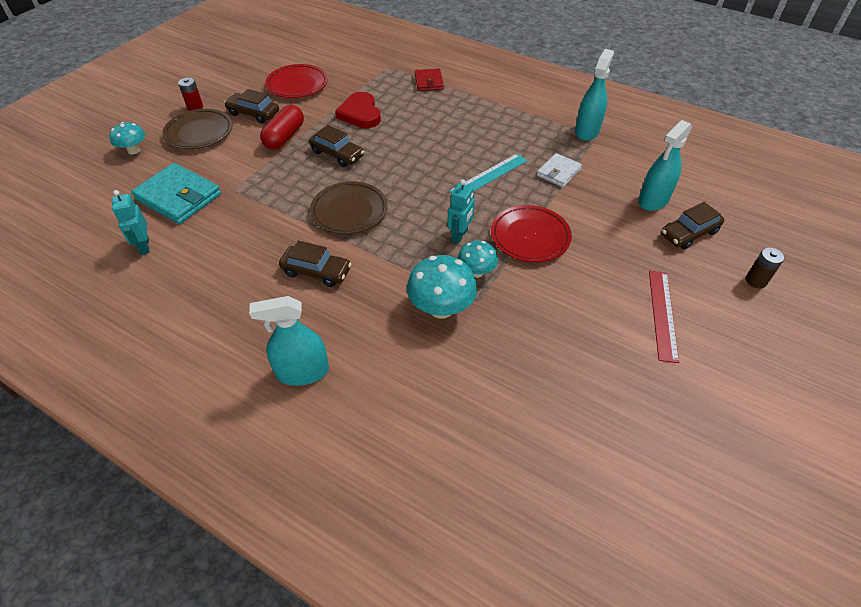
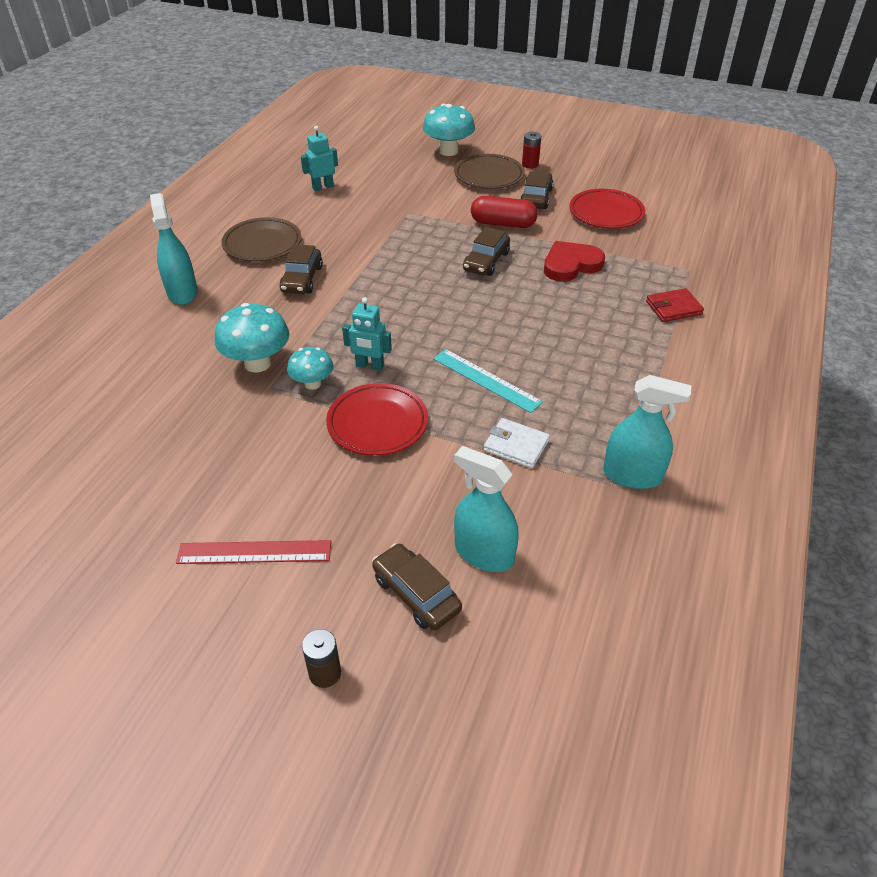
camera: 80 degrees right, 5 degrees down
turquoise mushroom [109,122,145,154] -> turquoise mushroom [423,104,475,156], size x1.62
turquoise wallet [131,163,221,224] -> none
brown plate [310,181,387,234] -> brown plate moved to [221,217,302,262]

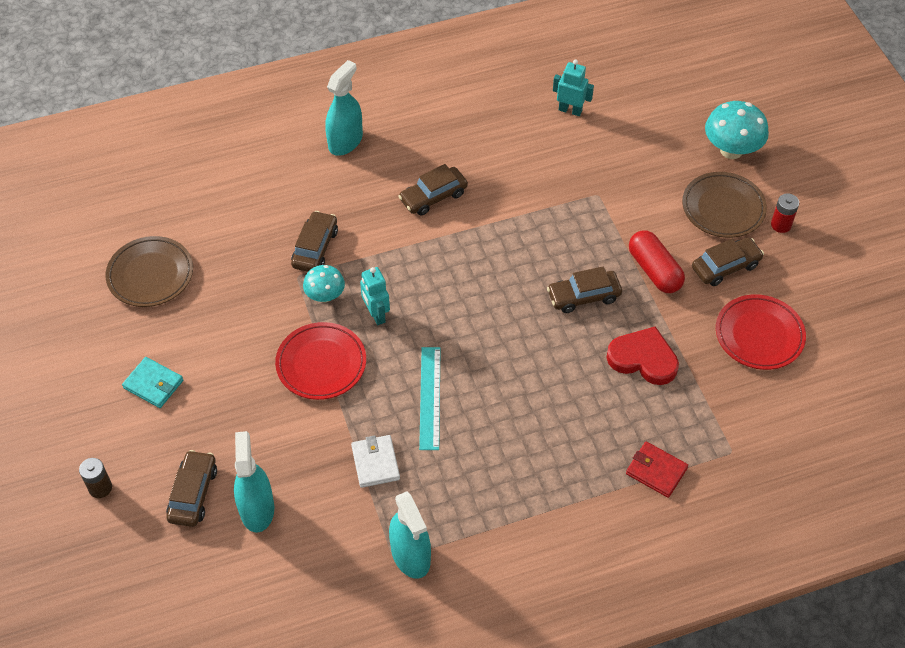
camera: 50 degrees right, 10 degrees up
red ruler [176,540,331,564] -> turquoise wallet [122,357,183,408]
turquoise mushroom [215,303,289,373] -> brown car [291,211,338,272]
brown plate [221,217,302,262] -> brown plate moved to [106,236,193,307]

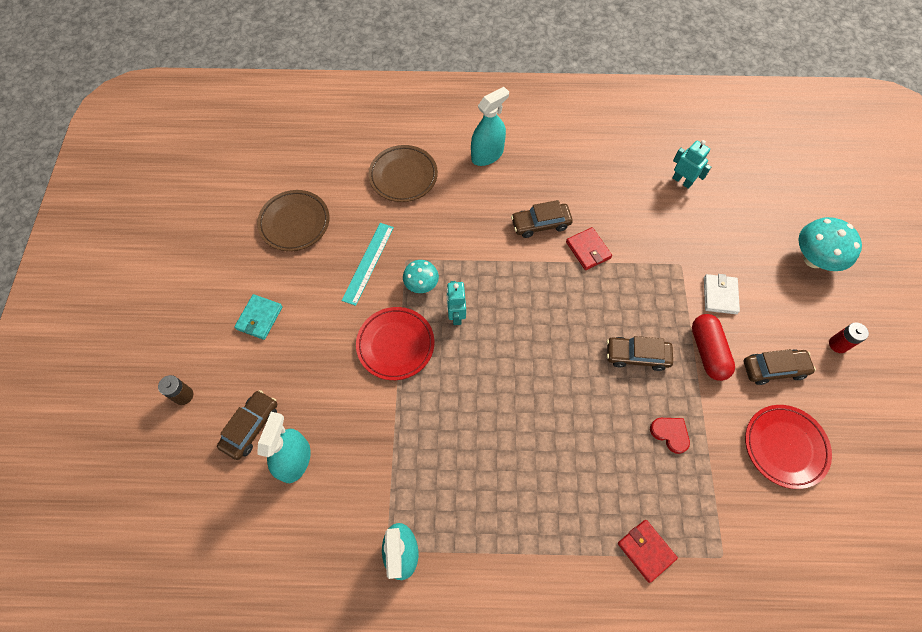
camera: 20 degrees right, 10 degrees up
turquoise wallet [122,357,183,408] -> turquoise wallet turned 60 degrees clockwise [234,294,283,340]
brown car [291,211,338,272] -> none
white wallet [351,435,400,488] -> white wallet moved to [704,274,740,314]
turquoise ruler [419,347,441,450] -> turquoise ruler moved to [341,223,394,306]
red heart [606,326,679,385] -> red heart [650,418,690,454], size x0.62
brown plate [682,172,767,238] -> brown plate moved to [369,145,438,202]
none -> red wallet [566,227,612,270]

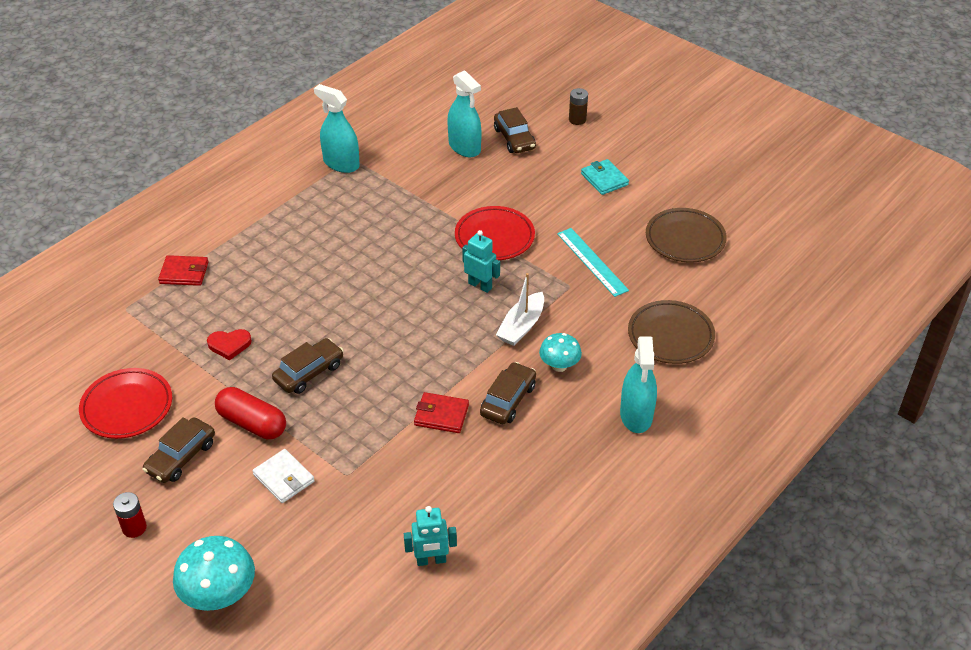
camera: 130 degrees right, 20 degrees down
turquoise mushroom [403,260,439,293] -> turquoise mushroom moved to [539,333,582,372]
none -> white boat [496,273,544,346]

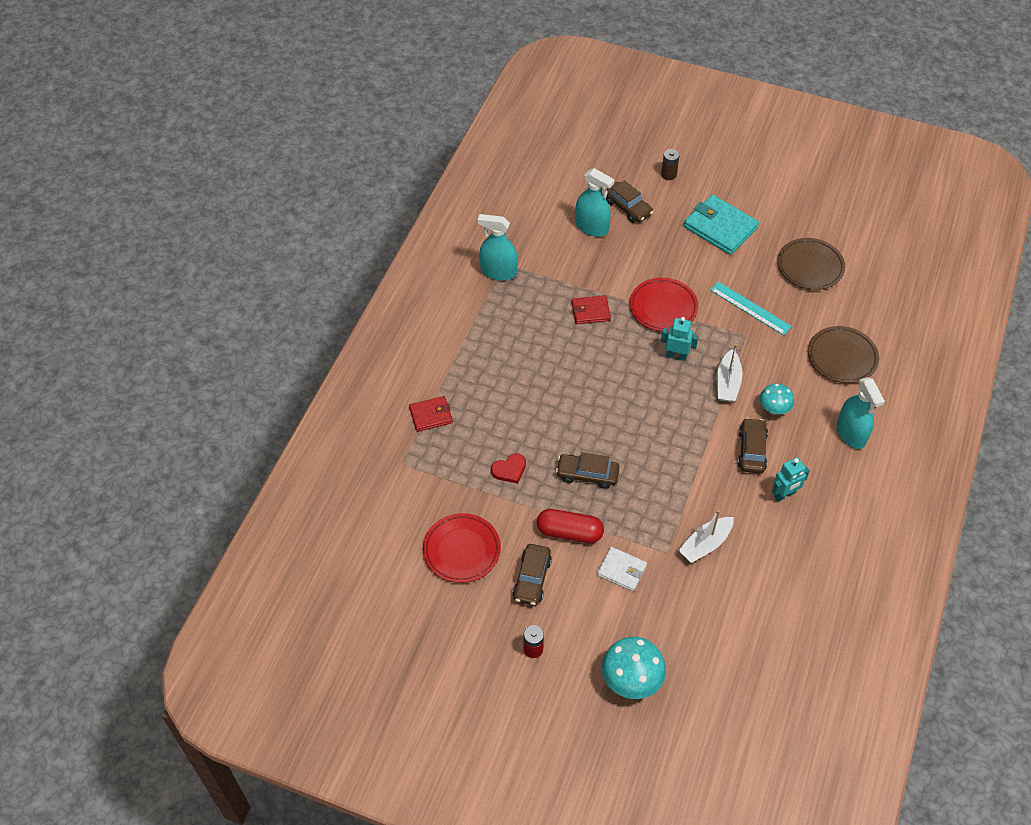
camera: 20 degrees left, 10 degrees up
brown car [272,338,343,394] -> brown car turned 105 degrees counterclockwise [556,452,620,489]
turquoise robot [404,506,457,566] -> turquoise robot moved to [772,457,810,502]
red wallet [414,392,469,433] -> red wallet moved to [571,295,611,324]
turquoise wallet [581,159,629,195] -> turquoise wallet [684,195,759,255], size x1.73
none -> white boat [678,510,734,563]

